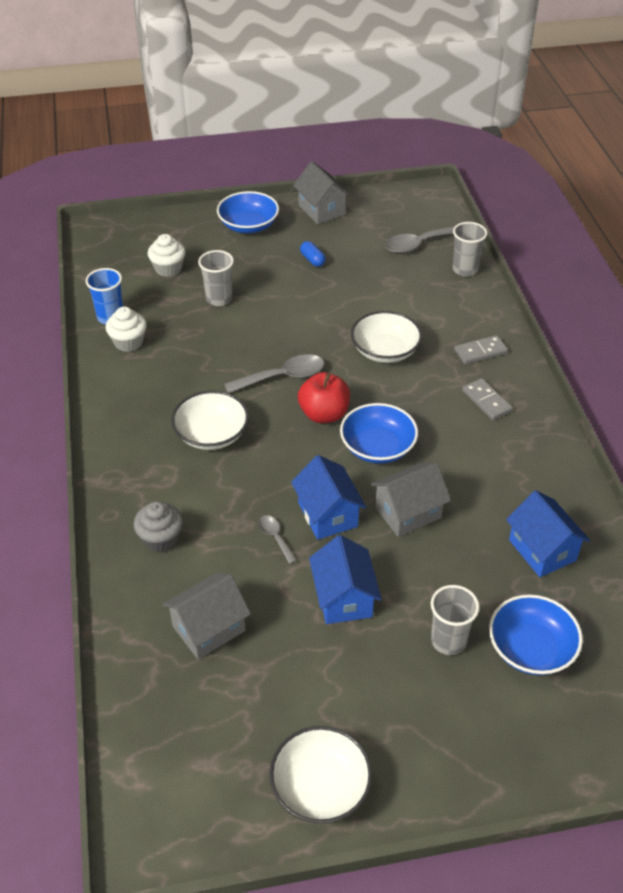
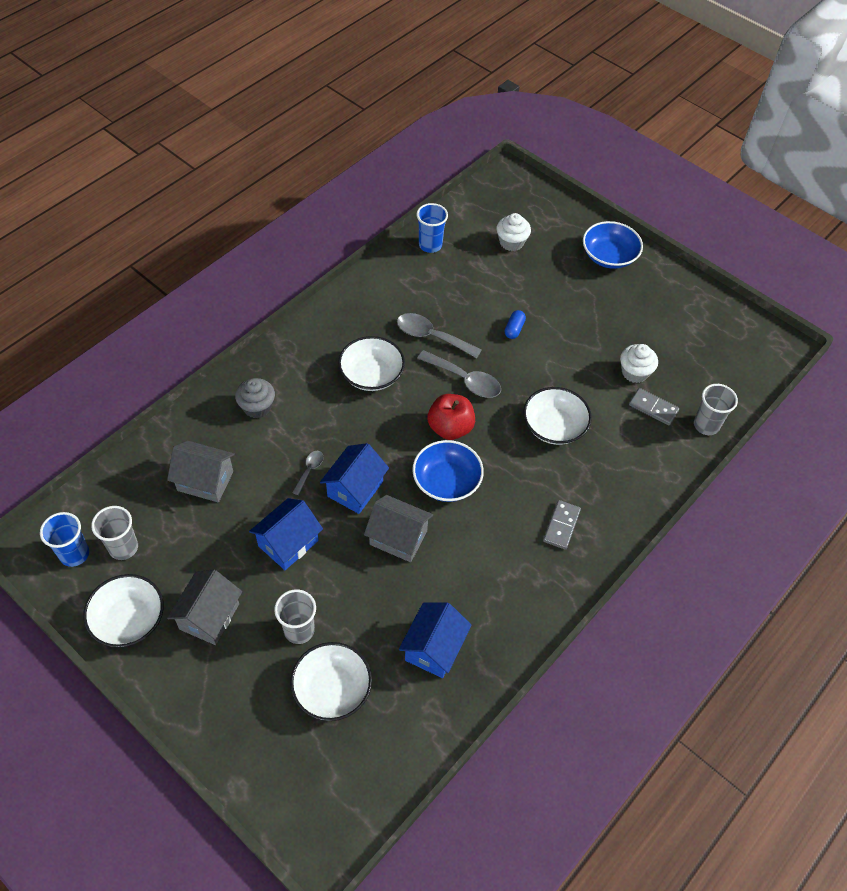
camera: 50 degrees right, 10 degrees up
white cupcake [106,307,147,352] -> white cupcake moved to [620,344,658,383]
grey cup [198,250,234,306] -> grey cup moved to [91,506,138,560]
grey house [293,161,351,224] -> grey house moved to [167,570,242,645]
blue capsule [300,241,326,267] -> blue capsule moved to [505,310,526,339]
grey spoon [385,226,455,253] -> grey spoon moved to [397,313,482,358]
grey domino [454,335,508,364] -> grey domino moved to [629,388,679,425]
blue bowl [489,594,583,675] -> white bowl [290,642,372,721]
none -> blue cup [40,512,89,567]

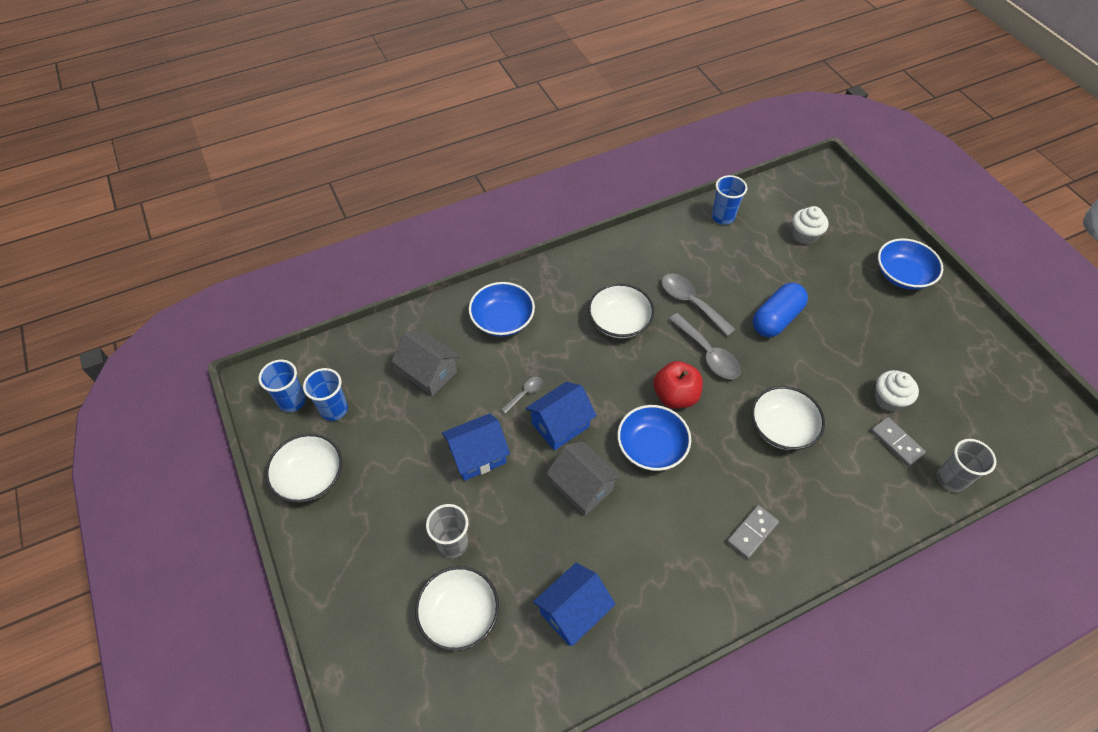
camera: 25 degrees right, 0 degrees up
grey cup [91,506,138,560] -> blue cup [303,368,348,421]
grey house [167,570,242,645] -> none
grey cupcake [235,378,275,418] -> blue bowl [469,282,535,337]
blue capsule [505,310,526,339] -> blue capsule [753,283,808,337], size x2.00

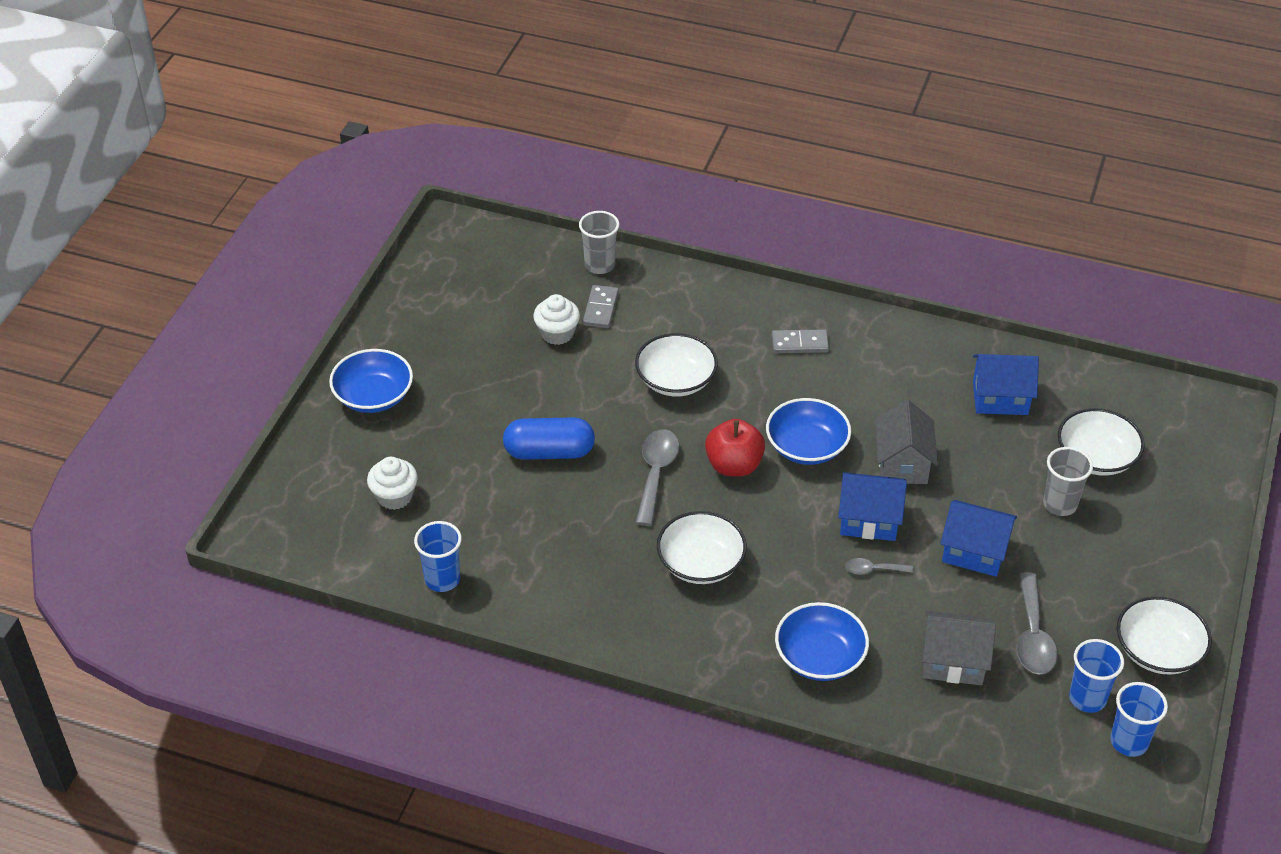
camera: 135 degrees left, 10 degrees down
grey house [391,331,460,396] -> grey house turned 75 degrees counterclockwise [922,611,996,685]
grey spoon [661,273,736,336] -> grey spoon moved to [1017,572,1058,675]

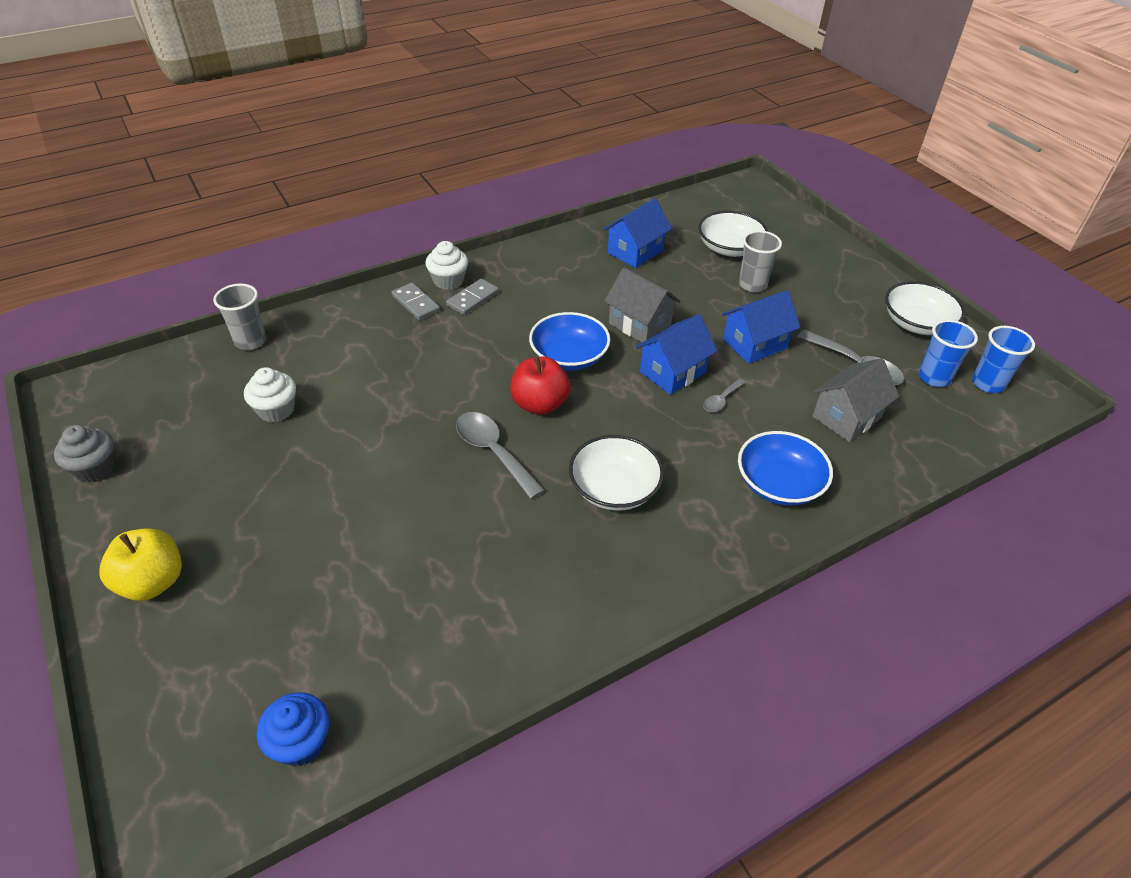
camera: 50 degrees left, 0 degrees up
blue bowl [329,349,413,413] -> yellow apple [100,528,182,601]
white cupcake [367,457,418,510] -> white cupcake moved to [426,241,468,290]
blue cup [414,521,462,592] -> none
blue capsule [503,417,595,460] -> none
grey domino [583,285,619,328] -> grey domino moved to [392,283,440,320]
white bowl [635,333,718,397] -> none
none -> grey cupcake [54,425,116,483]
none -> blue cupcake [257,692,330,766]

